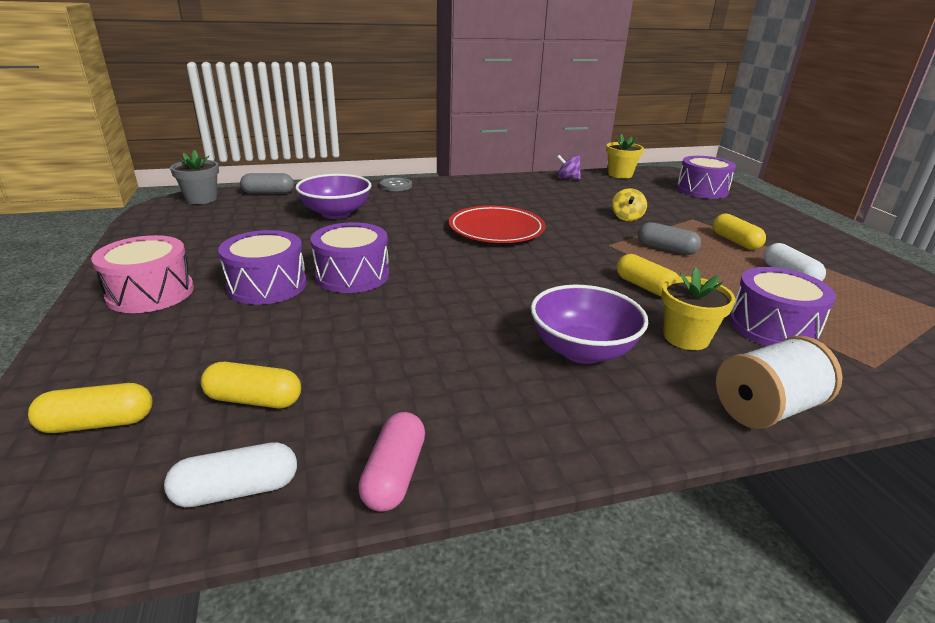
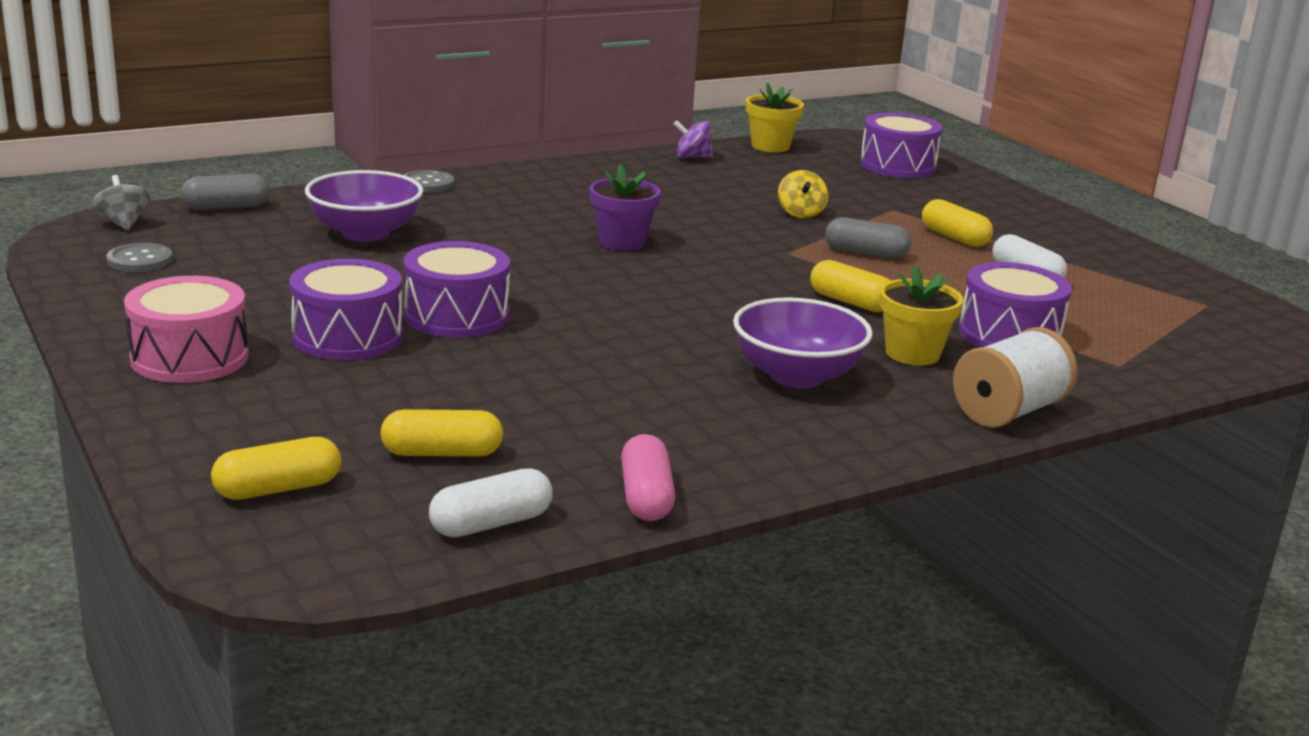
camera: 15 degrees left, 5 degrees down
grey flower pot [170,150,219,204] -> grey spinning top [92,175,150,230]
red plate [449,205,545,243] -> purple flower pot [590,164,661,251]
none -> grey button [106,243,172,272]

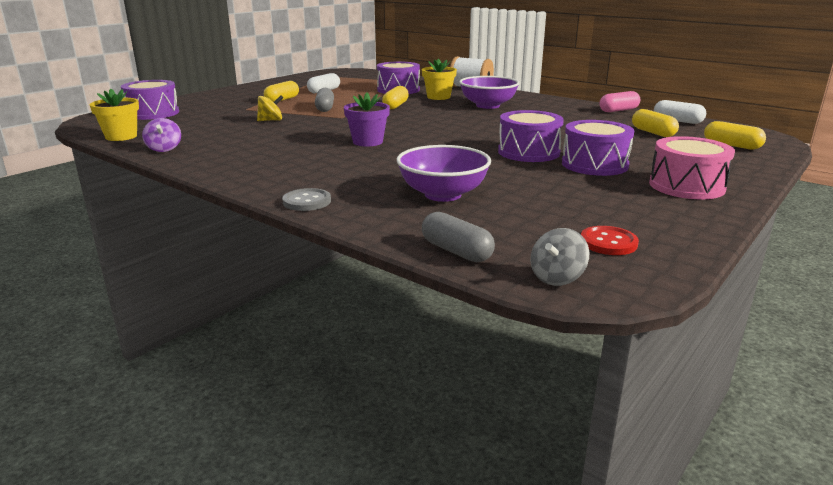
camera: 110 degrees left, 0 degrees up
grey button [106,243,172,272] -> red button [581,226,639,255]

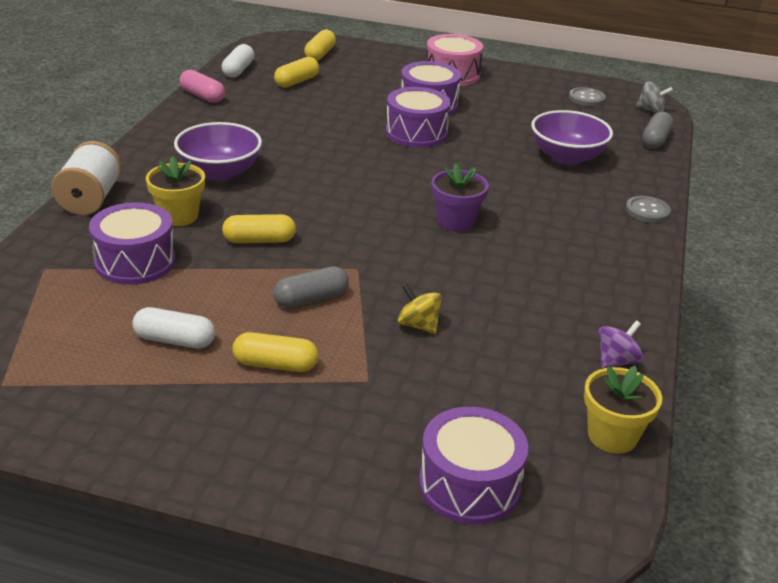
camera: 115 degrees left, 10 degrees up
red button [581,226,639,255] -> grey button [569,87,606,106]

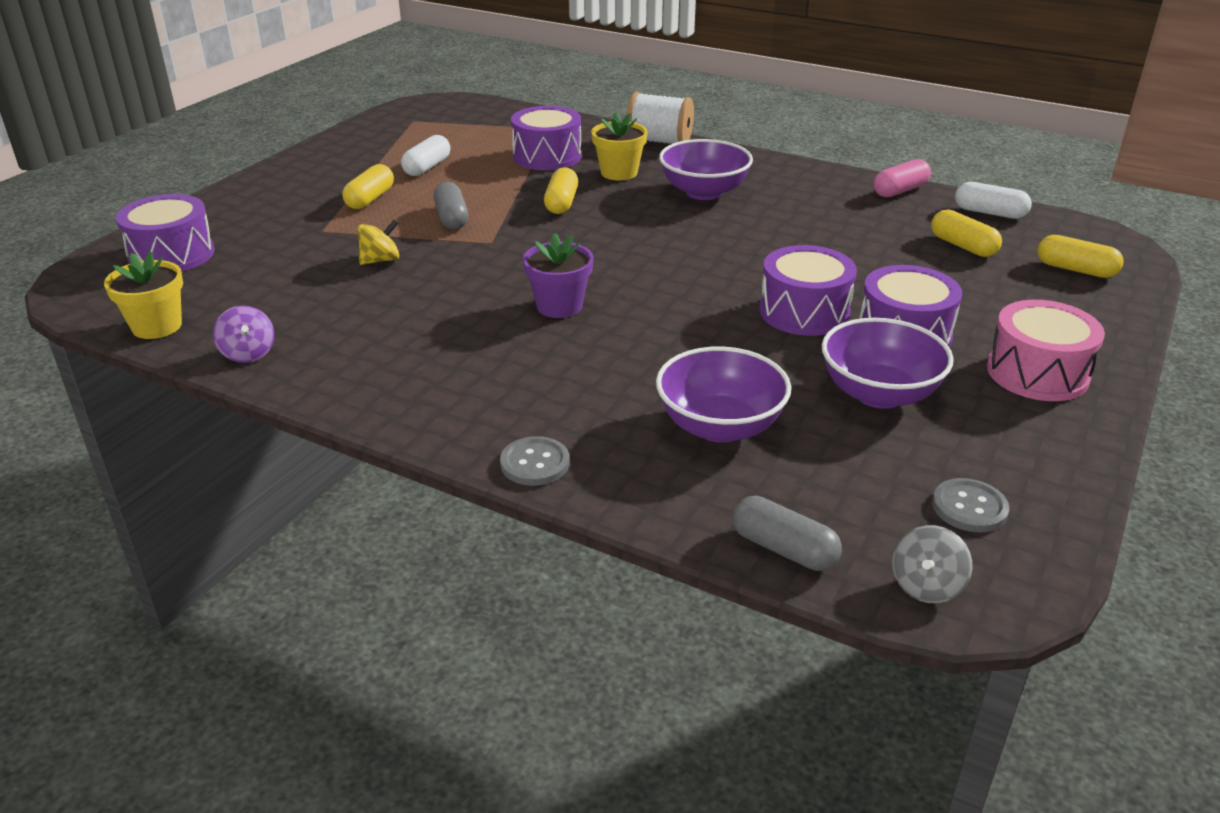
camera: 105 degrees right, 0 degrees up
none -> purple bowl [822,318,954,409]

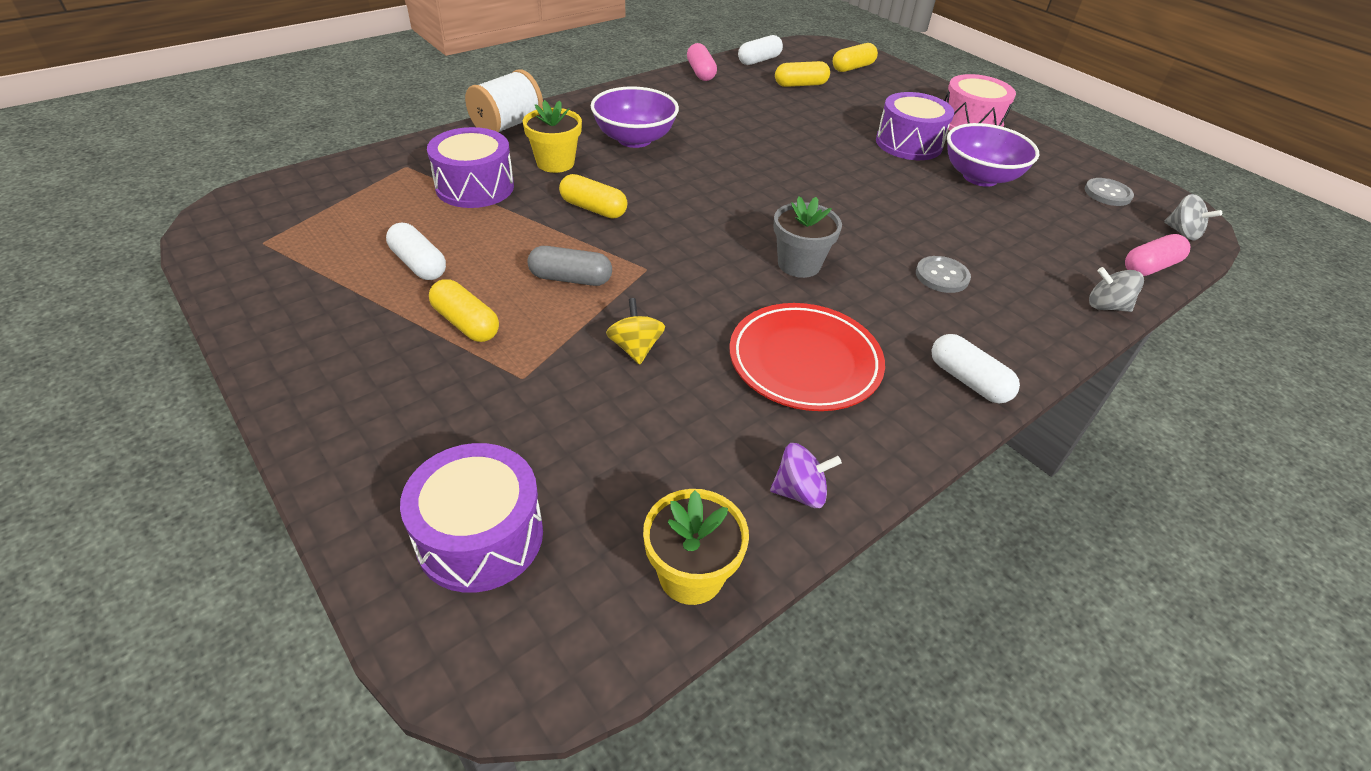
camera: 70 degrees left, 10 degrees up
grey button [500,436,570,486] -> grey button moved to [916,256,971,293]
purple flower pot [523,233,594,318] -> grey flower pot [773,196,842,278]
purple bowl [656,347,791,443] -> none
grey capsule [732,496,842,571] -> pink capsule [1125,234,1190,276]
purple drum [759,245,857,336] -> none
none -> red plate [729,303,885,411]
none -> white capsule [932,334,1020,403]
none -> grey spinning top [1089,267,1144,312]

